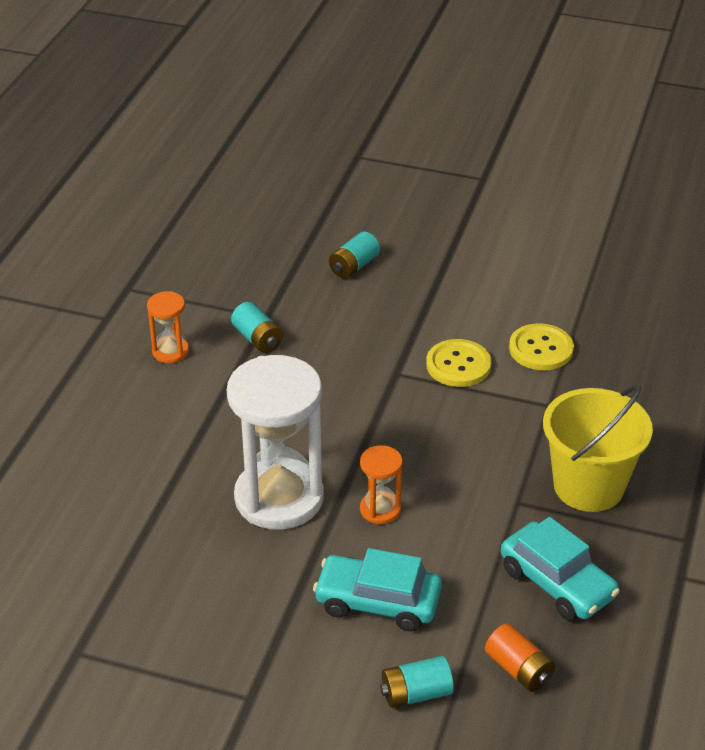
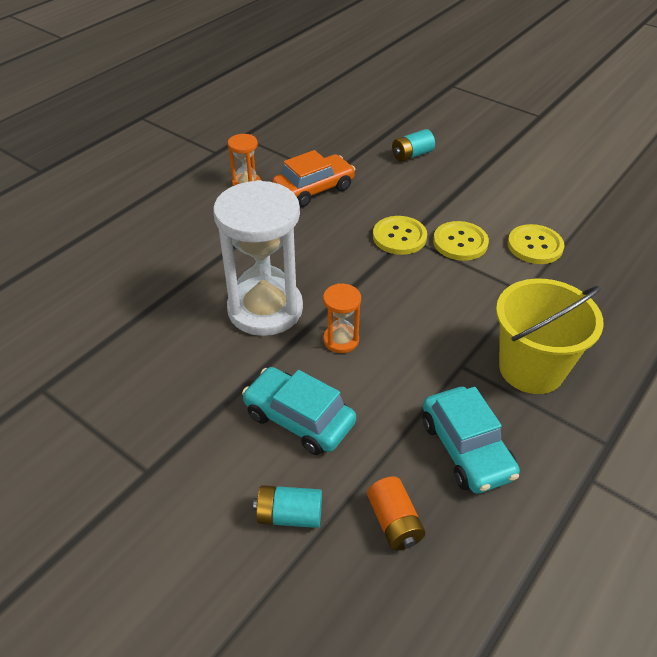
camera: 20 degrees right, 5 degrees up
turquoise battery [231,302,283,353] -> orange car [272,150,355,207]
none -> yellow button [373,216,427,255]

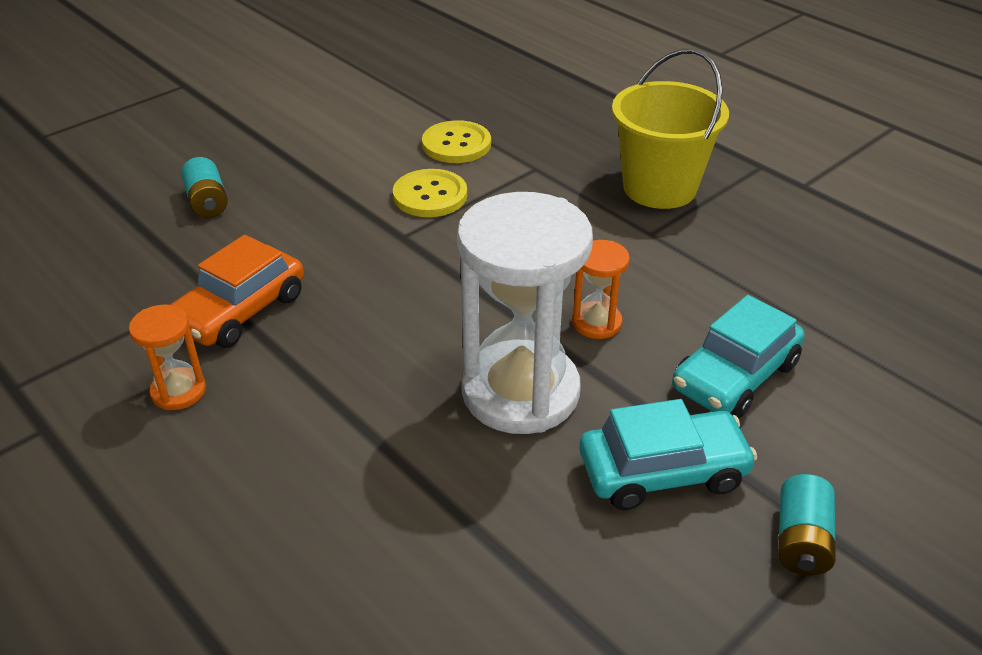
camera: 80 degrees left, 5 degrees down
turquoise battery [253,485,322,528] -> turquoise battery moved to [778,474,836,575]
orange car [272,150,355,207] -> orange car turned 120 degrees counterclockwise [170,235,304,348]
orange battery [367,477,426,550] -> none
yellow button [373,216,427,255] -> none
turquoise car [422,387,520,494] -> turquoise car moved to [579,399,757,510]

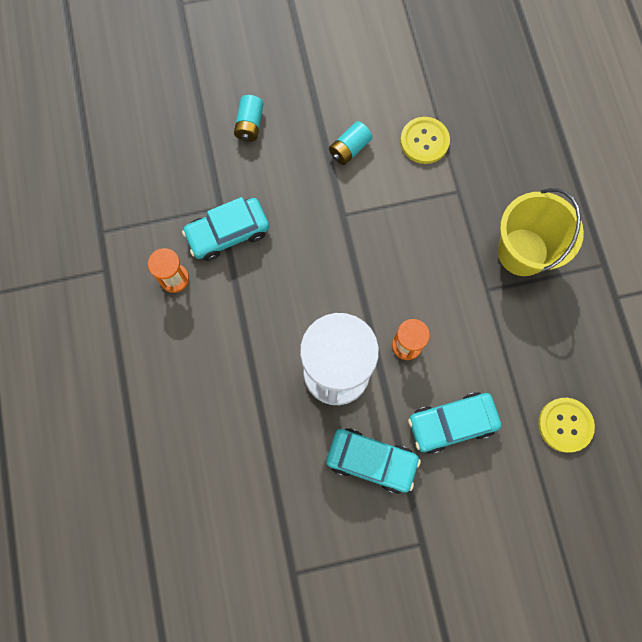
camera: 30 degrees right, 35 degrees up
orange car [170,235,304,348] -> turquoise car [182,197,269,261]
yellow button [393,169,467,217] -> yellow button moved to [538,398,595,453]
turquoise battery [778,474,836,575] -> turquoise battery moved to [329,121,372,165]

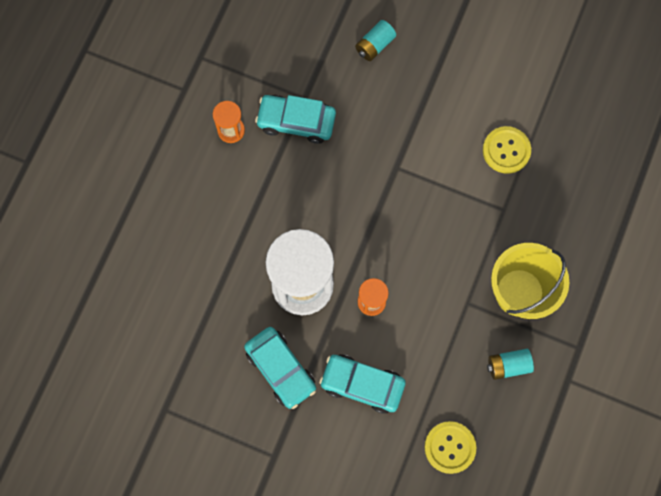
camera: 35 degrees right, 0 degrees up
turquoise battery [329,121,372,165] -> turquoise battery moved to [487,349,534,380]

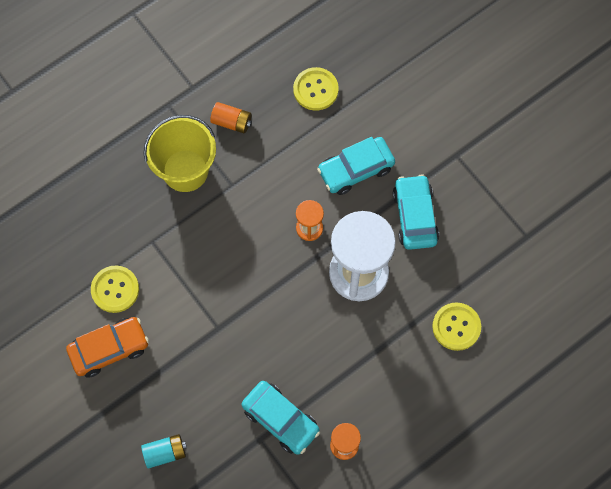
camera: 150 degrees left, 5 degrees down
turquoise car [319,354,406,414] -> turquoise car turned 105 degrees clockwise [317,137,395,195]
turquoise battery [487,349,534,380] -> orange battery [210,102,252,133]
none -> orange car [66,317,149,378]
none -> yellow button [432,302,481,351]

